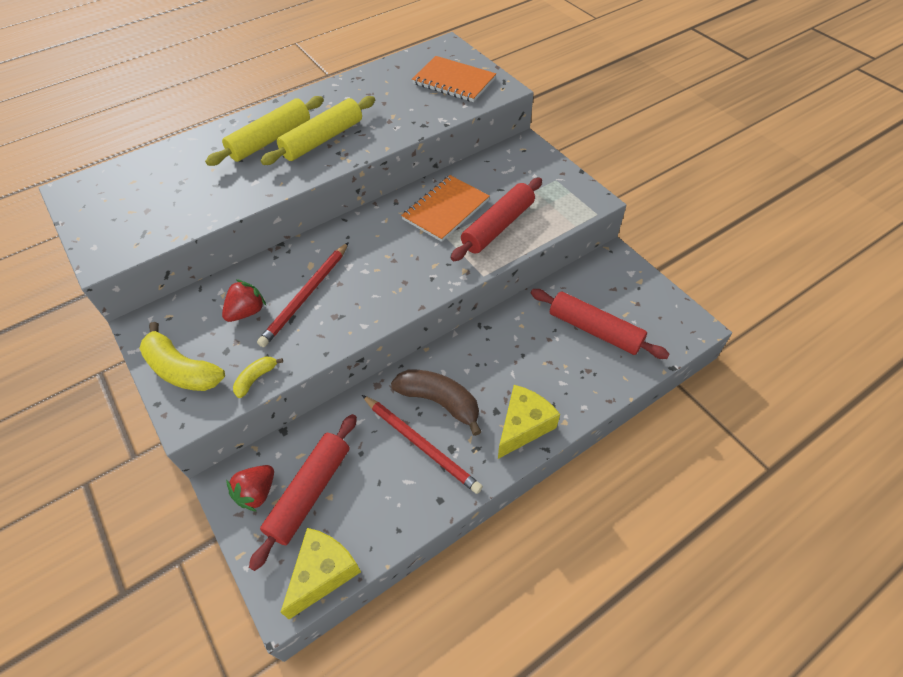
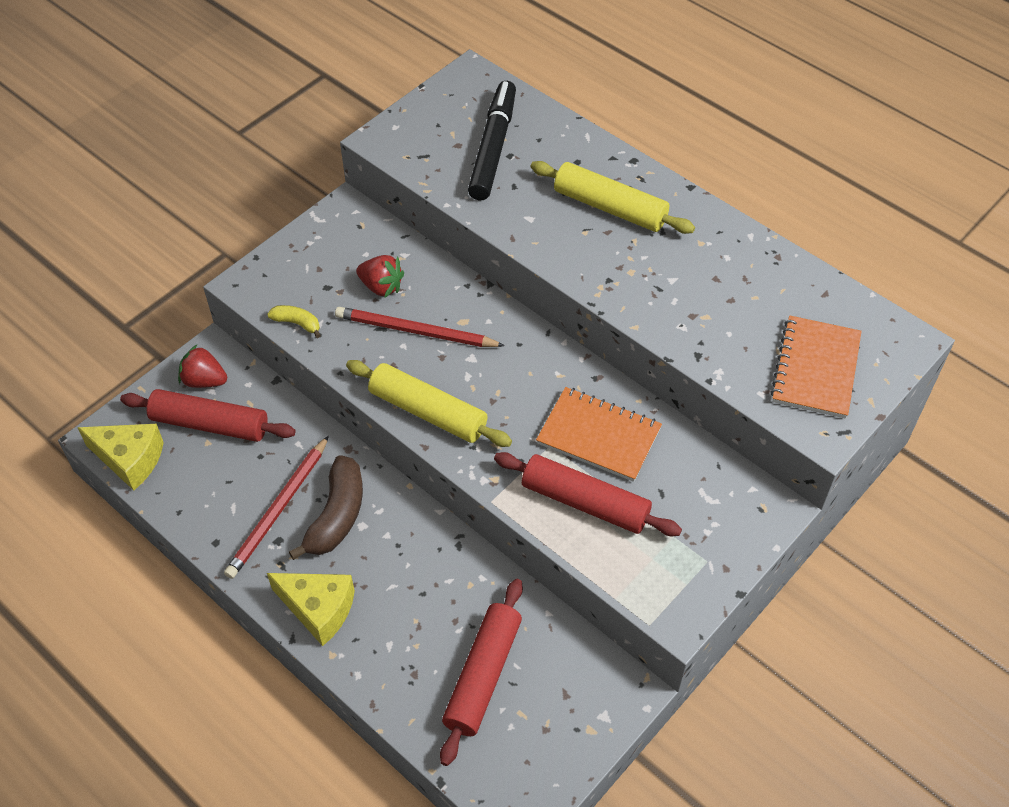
camera: 75 degrees right, 0 degrees up
yellow banana [139,322,225,391] -> none
yellow rolling pin [260,96,375,165] -> yellow rolling pin moved to [346,360,512,447]
none -> black marker [468,81,516,200]

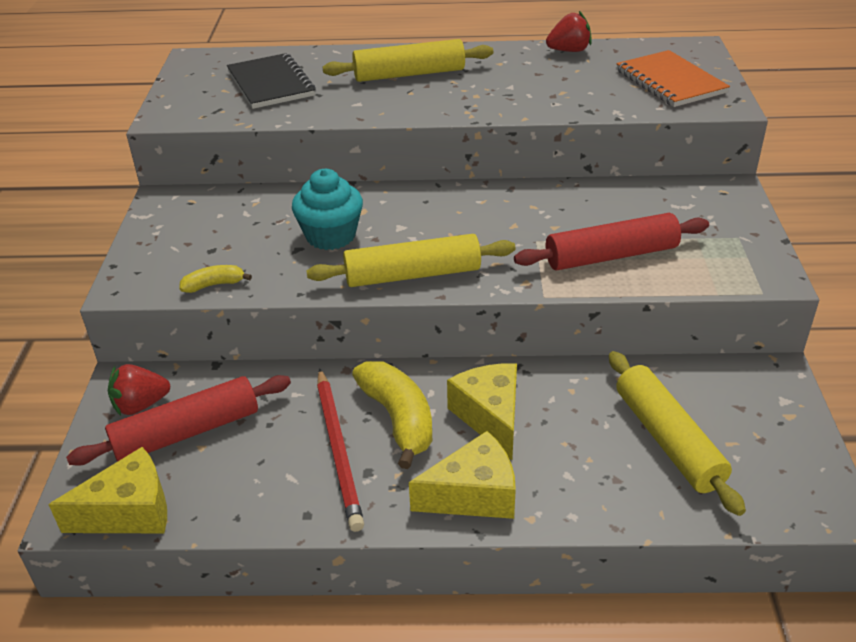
camera: 40 degrees left, 15 degrees down
brown banana [289,455,363,560] -> yellow banana [352,361,432,469]
red pencil [335,307,505,347] -> turquoise cupcake [292,169,363,250]
red strawberry [356,255,404,298] -> red strawberry moved to [546,11,592,52]
red rolling pin [440,579,523,766] -> yellow rolling pin [609,351,746,516]
black marker [468,81,516,200] -> black notebook [227,53,316,109]
orange notebook [536,387,662,482] -> none
none -> yellow cheese [447,363,517,460]

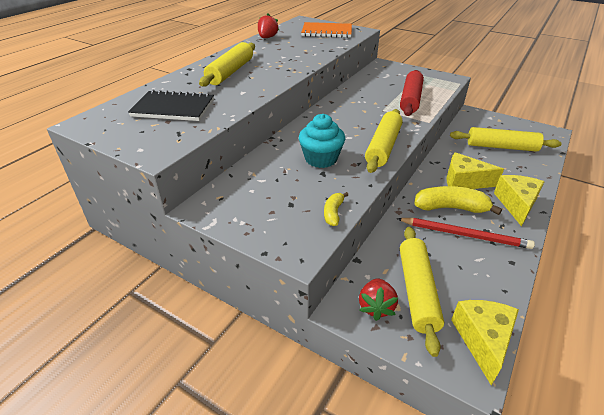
camera: 60 degrees left, 0 degrees up
red rolling pin [66,375,291,466] -> yellow rolling pin [400,227,444,357]

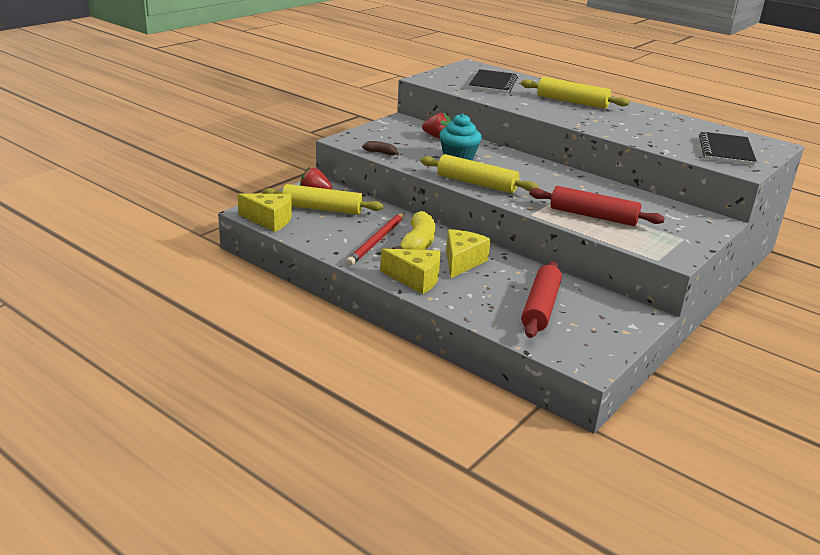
camera: 95 degrees right, 10 degrees down
red strawberry [258,14,279,38] -> red strawberry moved to [422,113,451,139]
orange notebook [301,22,352,38] -> black notebook [699,131,757,165]
yellow banana [324,192,348,226] -> brown banana [362,141,399,156]
yellow rolling pin [450,127,562,152] -> red rolling pin [521,261,562,338]

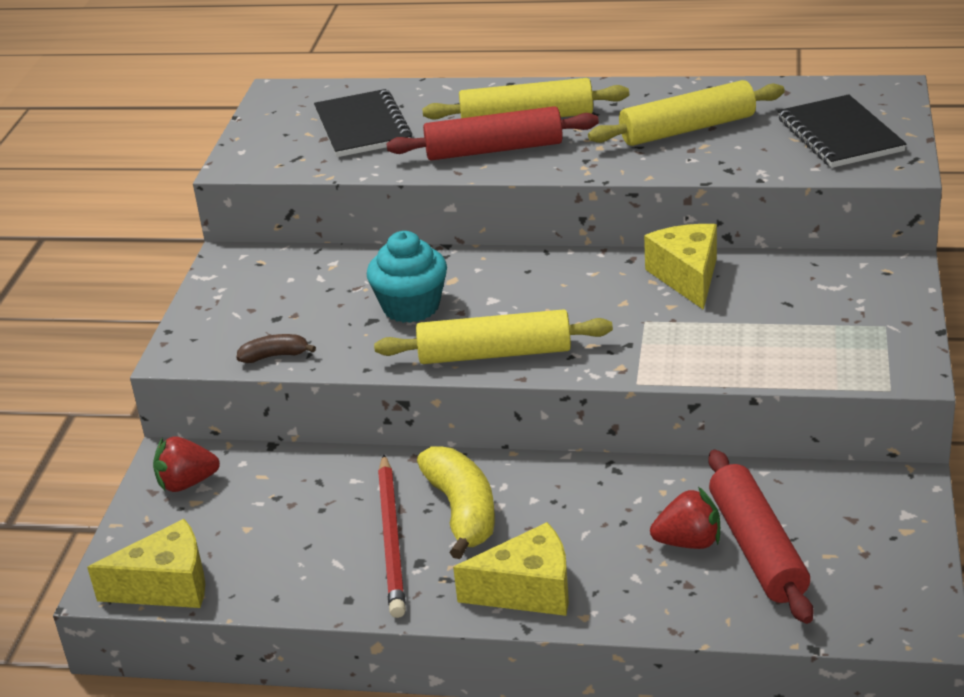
camera: 25 degrees left, 5 degrees up
yellow rolling pin [262,184,383,215] -> yellow rolling pin moved to [588,80,785,146]
red strawberry [422,113,451,139] -> red strawberry moved to [650,487,720,549]
yellow cheese [446,229,491,278] -> yellow cheese moved to [644,224,717,310]
red rolling pin [529,186,665,226] -> red rolling pin moved to [386,106,599,160]

